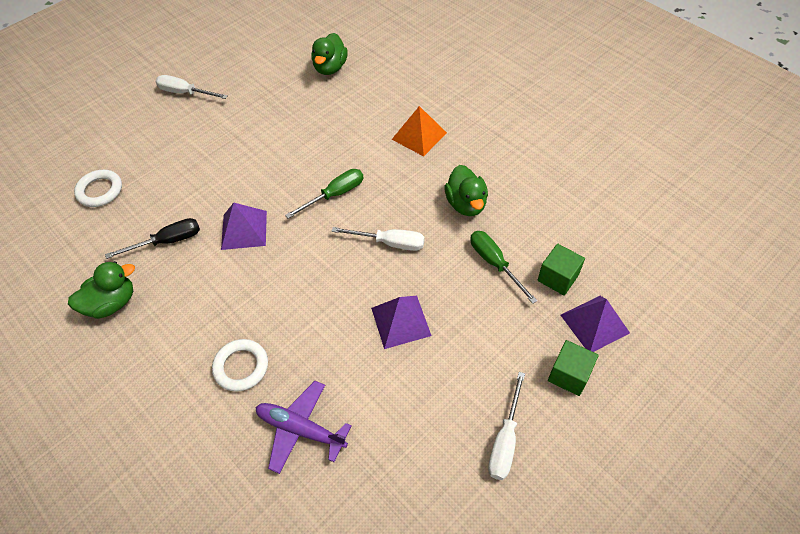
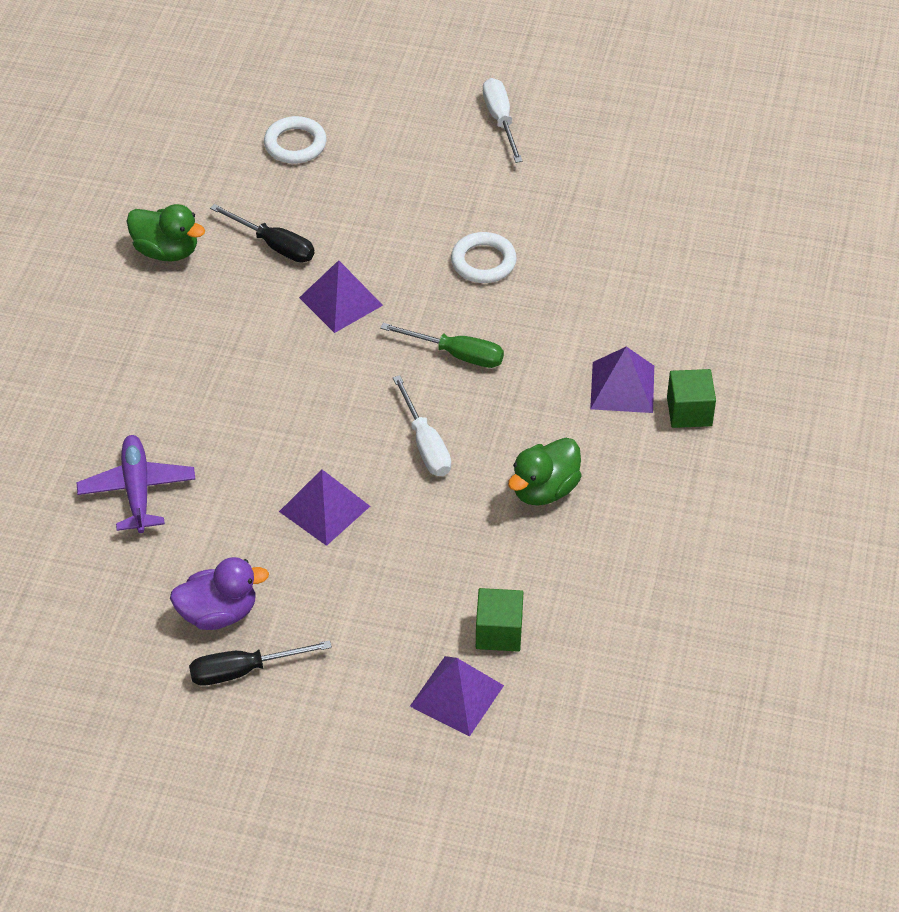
camera: 55 degrees right, 5 degrees down
white ring [212,339,268,392] -> white ring moved to [451,232,517,283]
green duck [311,33,348,75] -> none
orange pyramid [392,106,447,156] -> purple pyramid [590,346,654,413]
green screwdriver [471,231,538,304] -> none
white screwdriver [488,372,525,480] -> black screwdriver [189,640,332,686]
green cube [548,340,599,396] -> green cube moved to [667,369,716,428]
none -> purple duck [170,557,269,630]

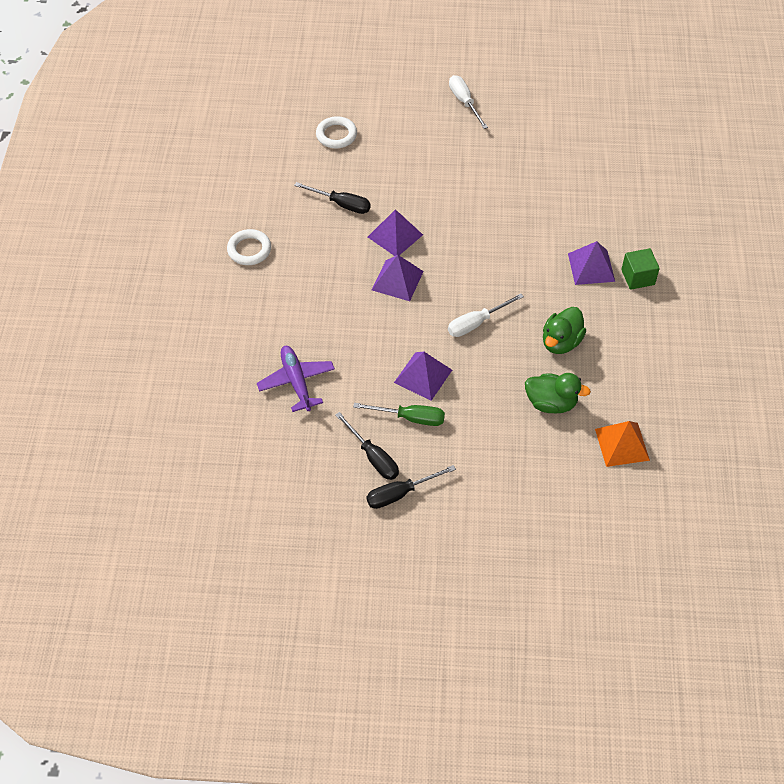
camera: 10 degrees left, 5 degrees up
green duck [127,204,205,262] -> green duck moved to [525,373,591,413]
purple duck [170,557,269,630] -> black screwdriver [335,412,399,480]
green screwdriver [380,323,504,368] -> green screwdriver moved to [353,403,445,426]
white screwdriver [393,375,451,476] -> white screwdriver turned 90 degrees clockwise [448,293,524,337]
purple pyramid [410,656,504,737] -> purple pyramid moved to [372,255,424,301]
white ring [451,232,517,283] -> white ring moved to [227,229,271,265]
green cube [476,588,523,652] -> none
none -> orange pyramid [595,421,650,467]

